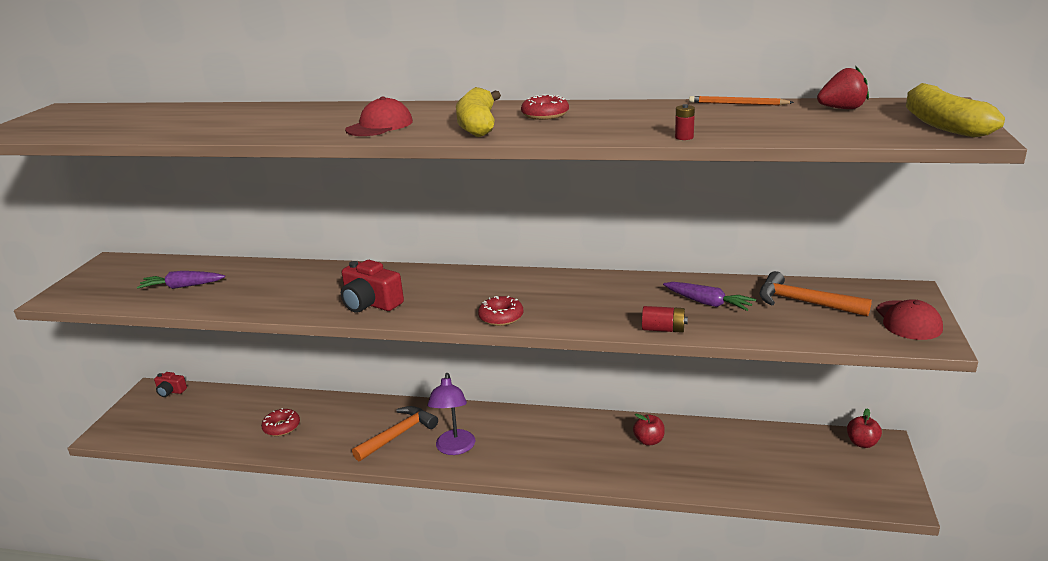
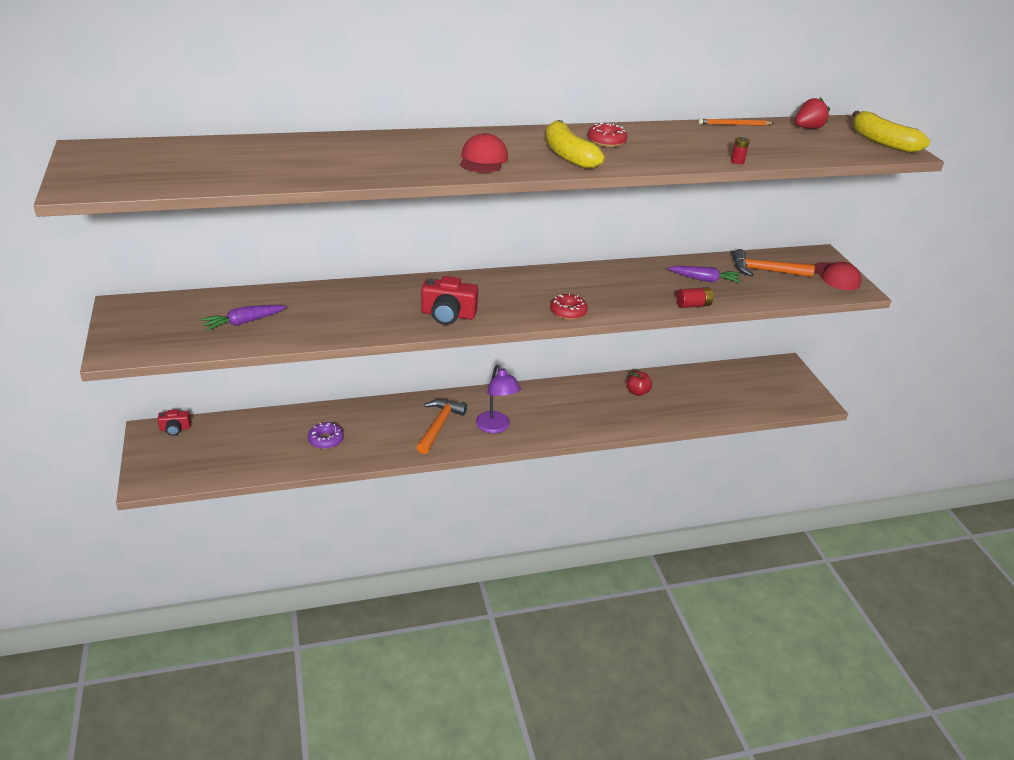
camera: 30 degrees left, 10 degrees up
red donut [261,408,300,436] -> purple donut [308,422,344,449]
red apple [847,408,882,448] -> none

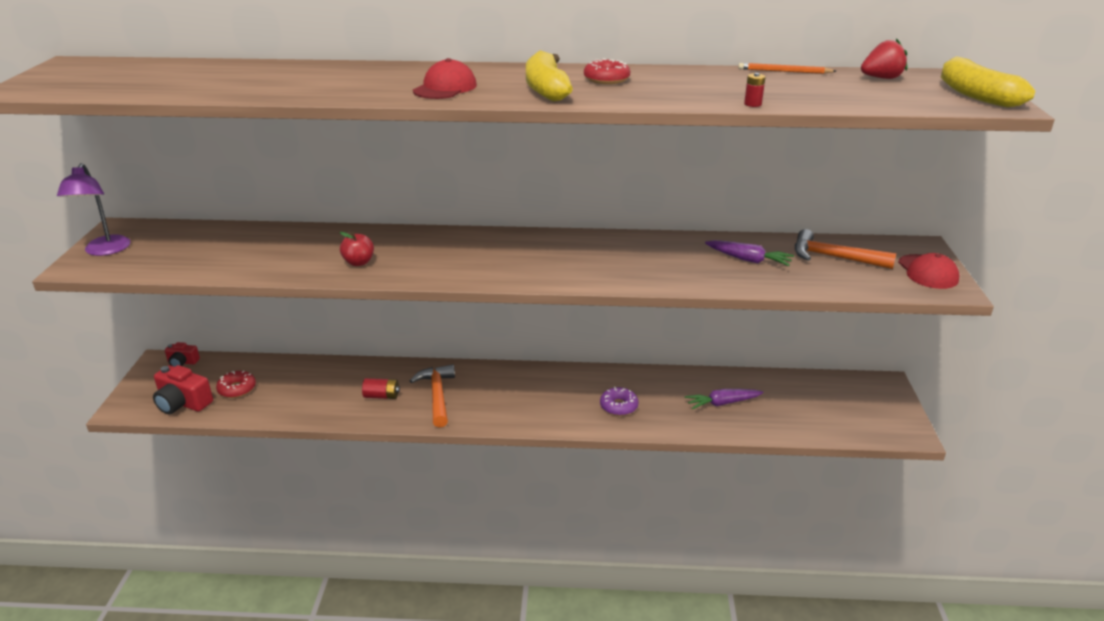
camera: 20 degrees right, 5 degrees down
purple carrot [200,305,286,331] -> purple carrot moved to [685,389,763,410]
purple donut [308,422,344,449] -> purple donut moved to [600,387,639,416]
orange hammer [416,399,467,454] -> orange hammer turned 45 degrees counterclockwise [410,364,455,428]
red camera [421,276,478,325] -> red camera moved to [153,365,213,415]
purple lamp [476,364,521,433] -> purple lamp moved to [57,163,131,256]
red donut [550,293,588,320] -> red donut moved to [216,371,256,398]
red apple [627,372,652,396] -> red apple moved to [339,232,374,266]
red battery [677,287,713,308] -> red battery moved to [362,378,400,399]

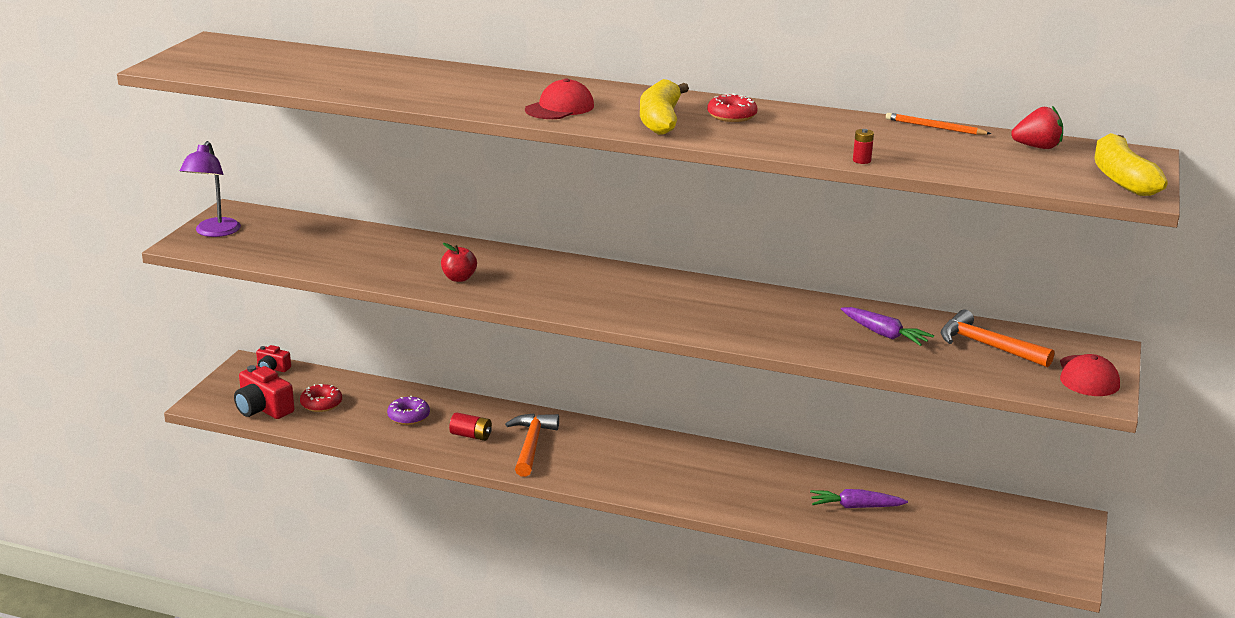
camera: 15 degrees right, 5 degrees down
purple donut [600,387,639,416] -> purple donut moved to [387,395,430,425]

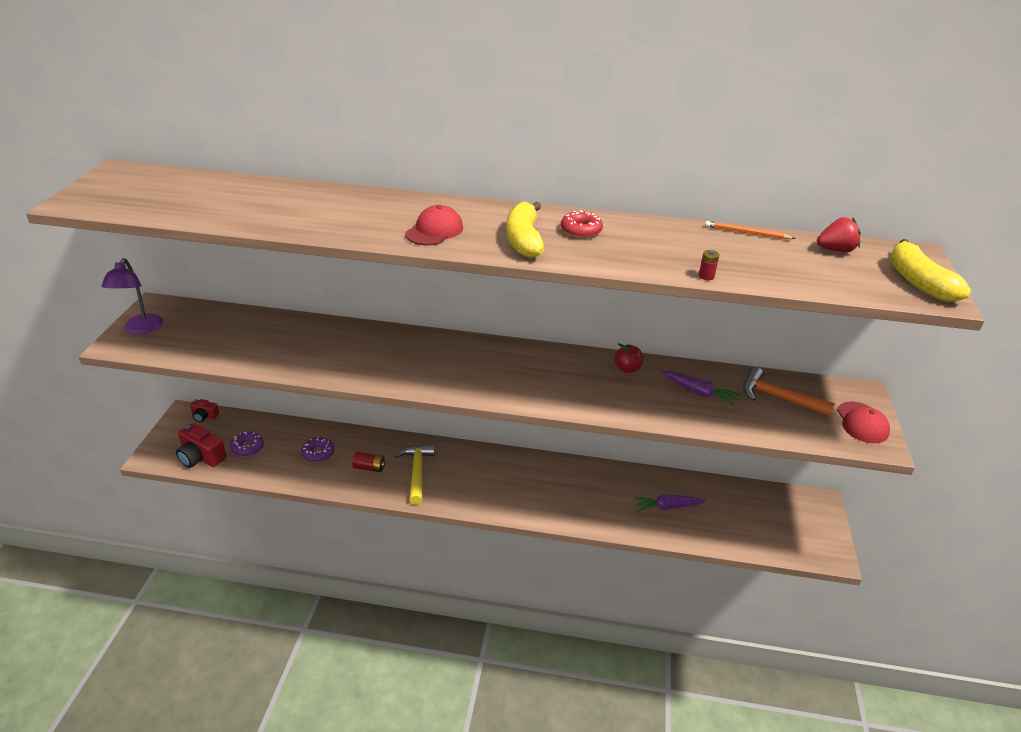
camera: 10 degrees left, 10 degrees up
red donut [300,384,342,412] -> purple donut [230,432,264,457]
red apple [441,243,477,282] -> red apple moved to [614,343,643,373]
orange hammer [505,413,559,477] -> yellow hammer [395,444,435,505]

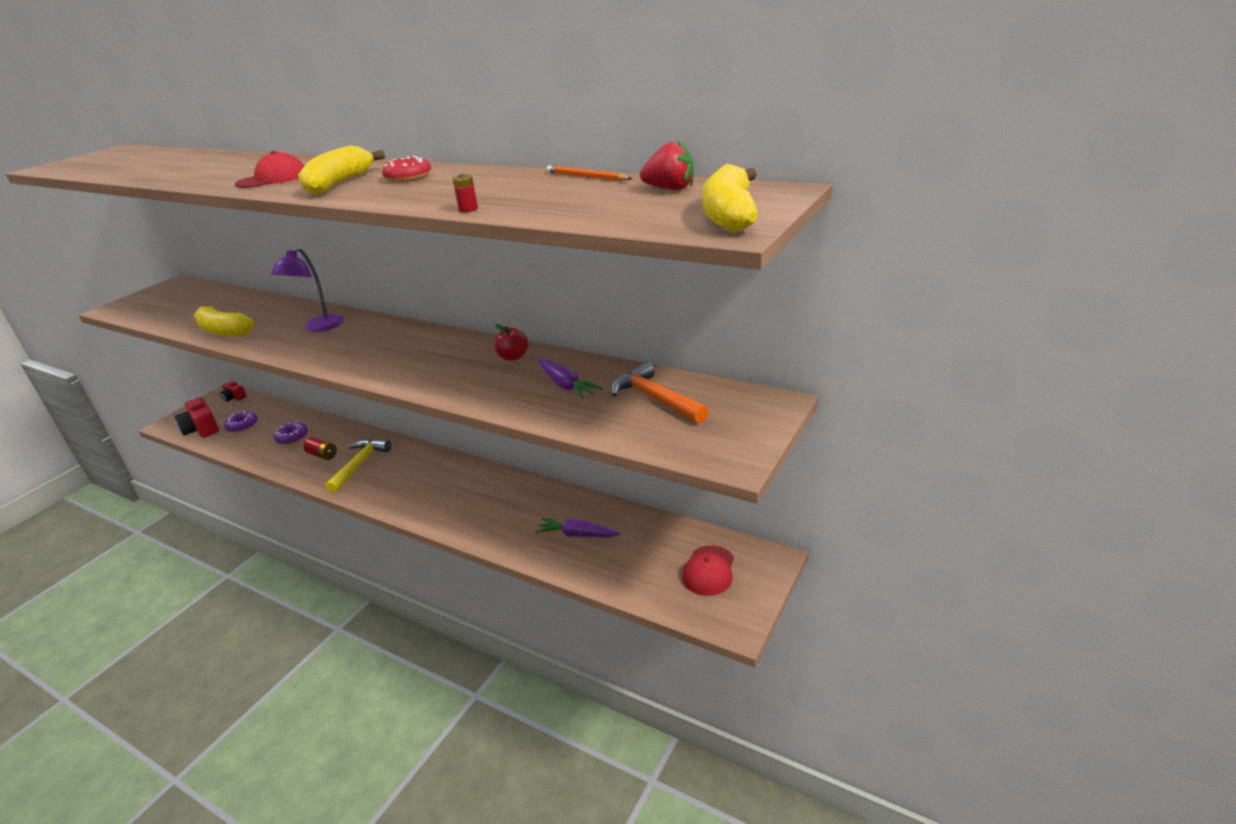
camera: 25 degrees right, 5 degrees down
purple lamp [102,258,163,335] -> purple lamp moved to [271,247,344,332]
red cap [837,402,890,443] -> red cap moved to [682,545,734,596]
none -> yellow banana [194,305,255,337]

